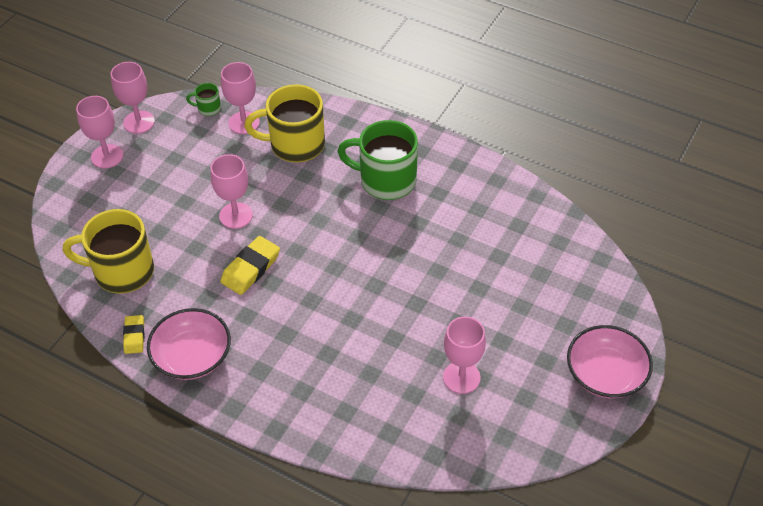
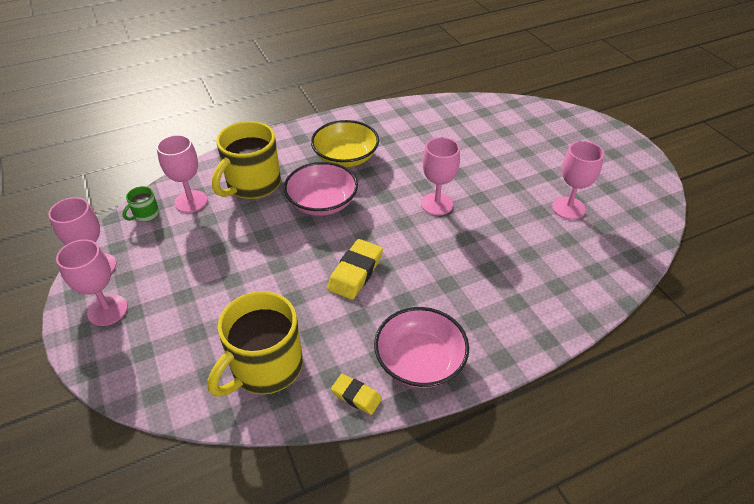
camera: 55 degrees left, 5 degrees down
pink goblet [210,154,253,229] -> pink goblet moved to [421,137,460,215]
yellow eraser [220,236,280,295] -> yellow eraser turned 45 degrees clockwise [327,239,383,300]
green mug [337,120,418,200] -> yellow bowl [311,120,379,167]
pink bowl [567,325,653,399] -> pink bowl moved to [284,162,358,216]

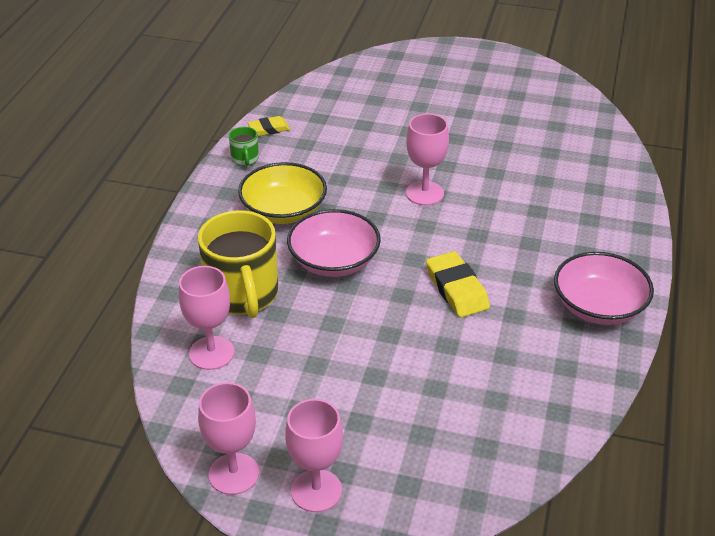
camera: 50 degrees left, 5 degrees down
green mug [122,186,159,222] -> green mug moved to [229,127,259,166]
yellow mug [208,291,303,396] -> none
yellow eraser [331,374,382,415] -> yellow eraser moved to [248,116,290,136]
pink goblet [552,141,604,220] -> none

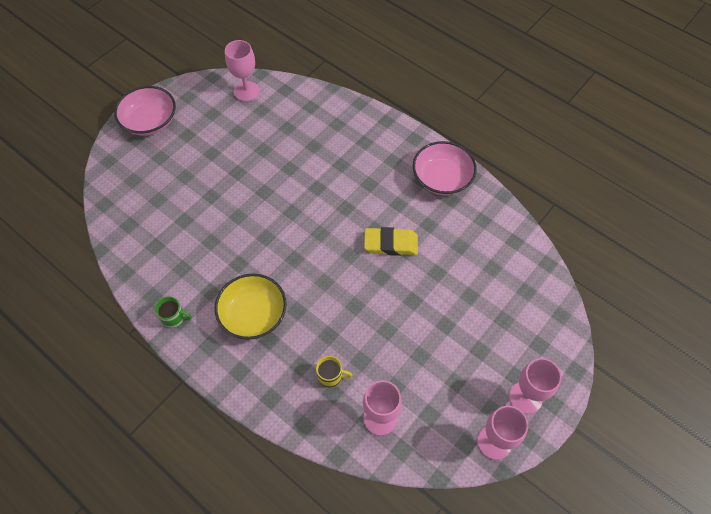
camera: 65 degrees left, 20 degrees up
yellow mug [198,210,278,318] -> yellow mug [316,356,353,388], size x0.44
yellow eraser [248,116,290,136] -> none
pink bowl [287,209,381,277] -> pink bowl moved to [114,86,176,135]
pink goblet [406,114,449,205] -> pink goblet moved to [225,40,260,102]

